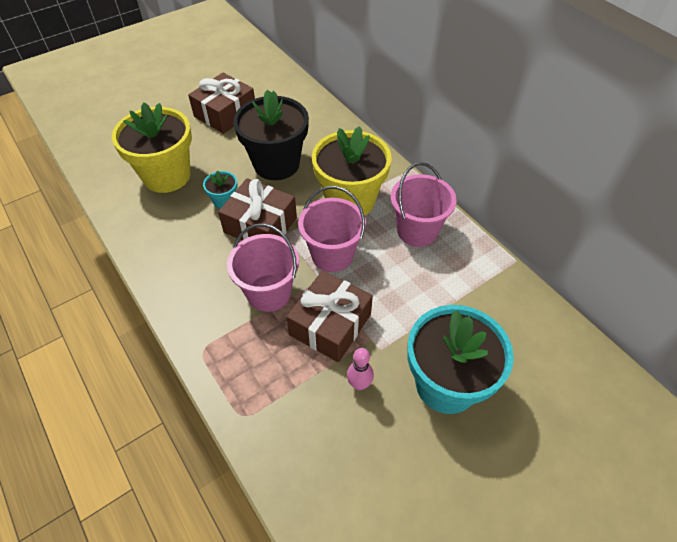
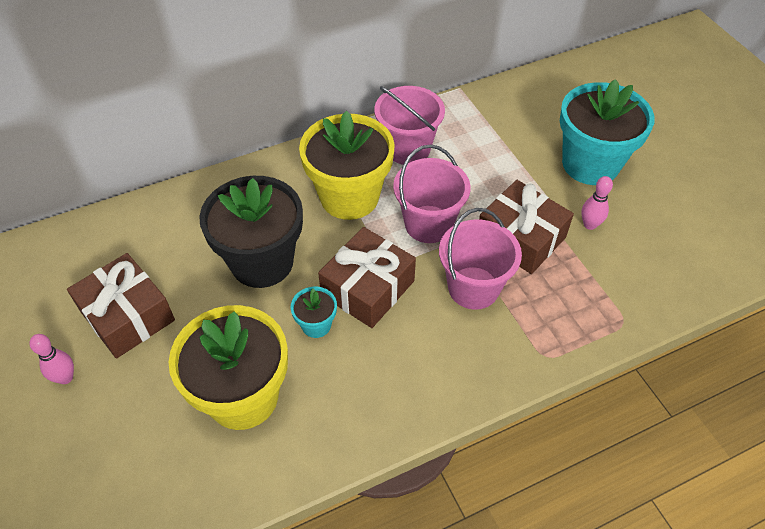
camera: 80 degrees left, 0 degrees up
none -> pink bowling pin [29,334,74,384]

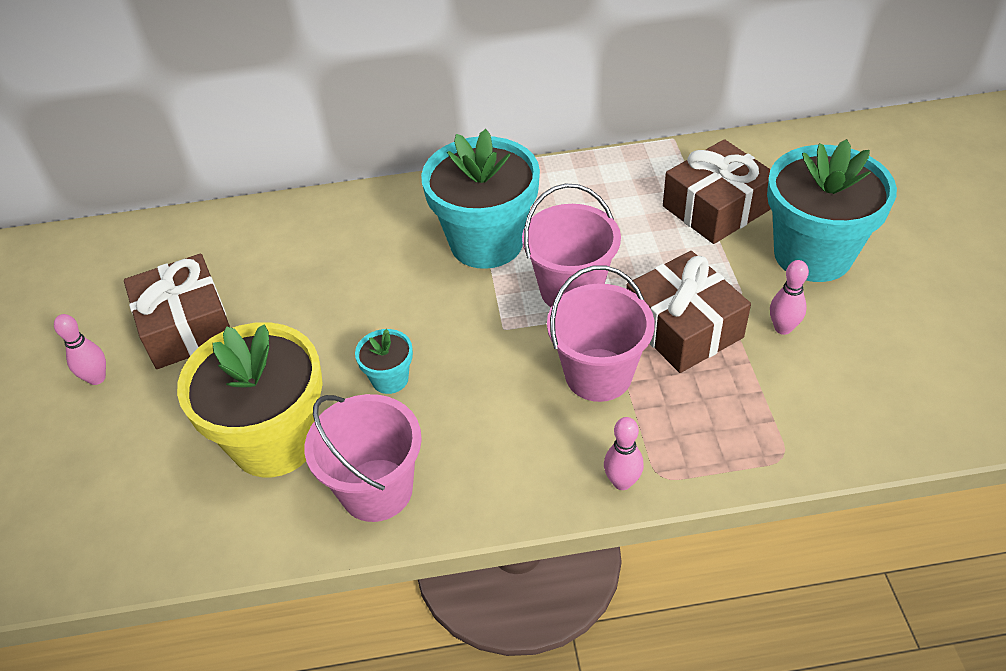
camera: 20 degrees right, 5 degrees down
black flower pot [199,176,303,288] -> none
yellow flower pot [299,111,395,220] -> turquoise flower pot [421,129,540,269]
brown gift [318,227,416,328] -> brown gift moved to [663,139,771,244]
pink bucket [374,86,445,165] -> pink bucket moved to [305,394,422,522]
none -> pink bowling pin [604,417,644,490]

